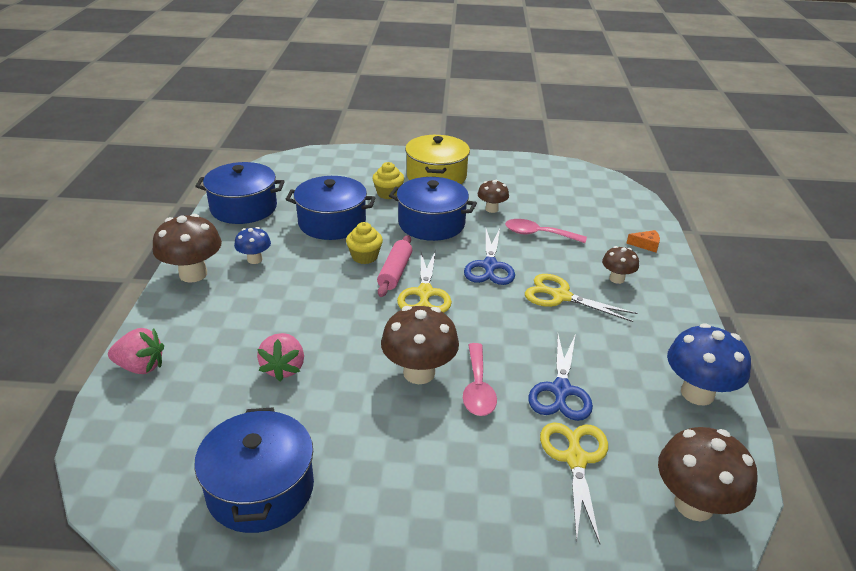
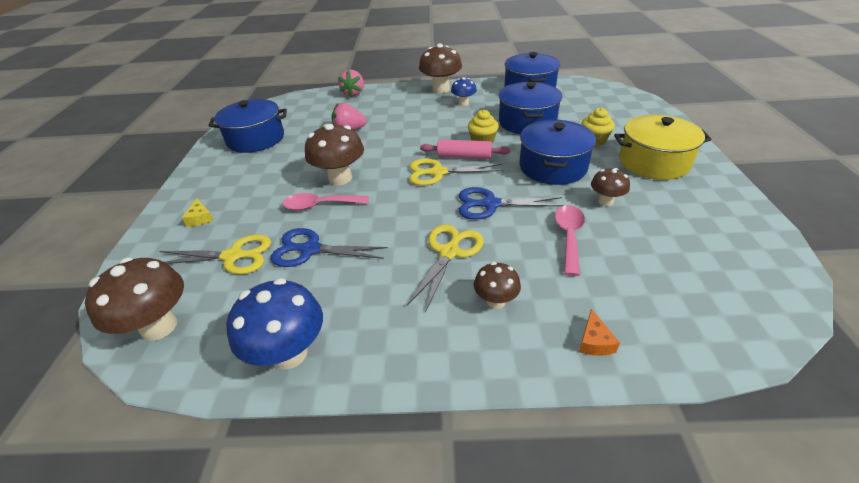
camera: 90 degrees right, 5 degrees up
none -> yellow cheese [182,198,214,227]

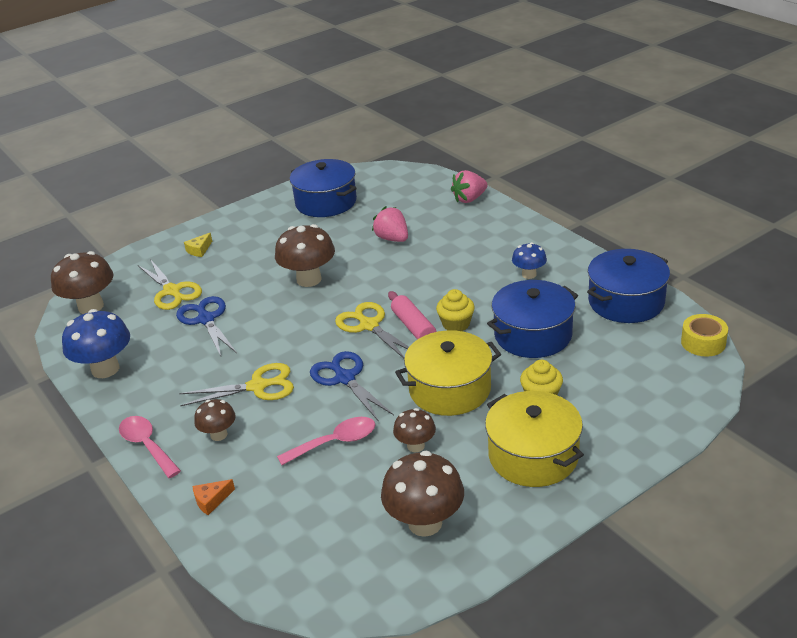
camera: 55 degrees right, 5 degrees down
pink spoon [282,193,369,210] -> pink spoon moved to [119,416,181,478]
brown mushroom [419,43,462,93] -> brown mushroom moved to [381,451,464,537]
blue pot [520,120,596,185] -> yellow pot [395,330,501,416]
none -> yellow tape [681,314,728,356]

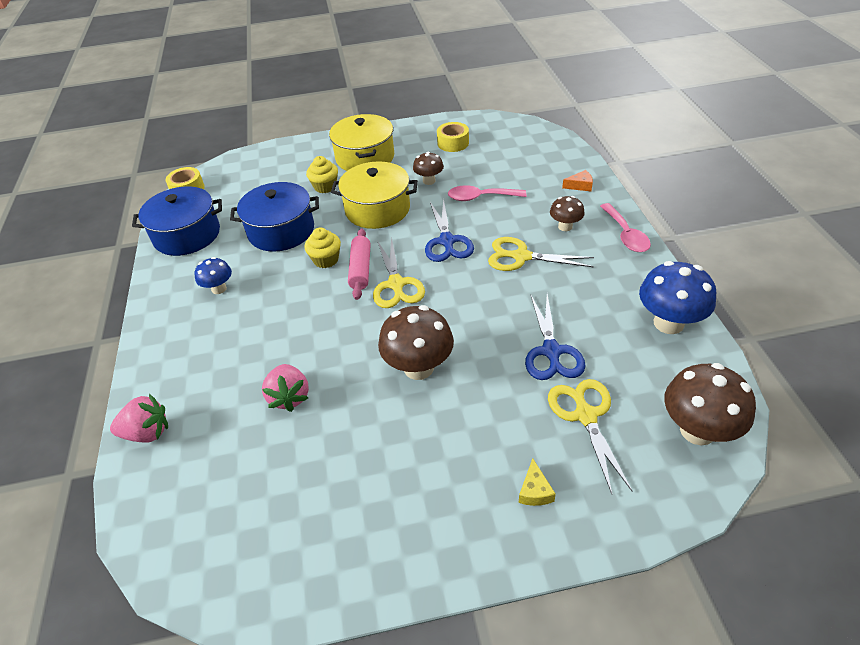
camera: 155 degrees left, 10 degrees up
yellow cheese [184,233,212,257] -> yellow cheese turned 120 degrees clockwise [519,458,556,506]
blue pot [290,159,357,217] -> none
brown mushroom [381,451,464,537] -> yellow tape [437,122,469,152]

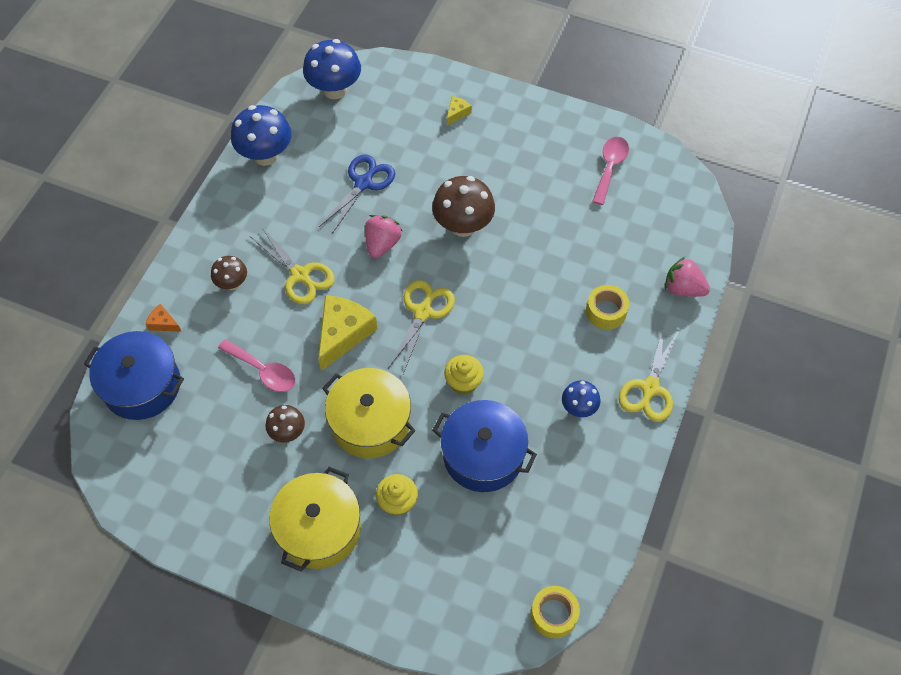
camera: 150 degrees left, 15 degrees up
blue pot [132,186,222,256] -> blue pot moved to [84,331,184,420]
pink strawberry [262,364,309,412] -> pink strawberry moved to [365,215,402,258]
pink rolling pin [348,228,371,300] -> none
blue scissors [425,198,474,262] -> yellow cheese [318,295,378,371]
yellow tape [437,122,469,152] -> yellow tape moved to [586,285,629,330]
yellow scissors [548,379,632,494] -> yellow scissors moved to [619,326,679,422]
pink spoon [600,203,651,252] -> pink spoon moved to [592,137,629,205]
brown mushroom [664,363,756,445] -> blue mushroom [303,39,361,99]

